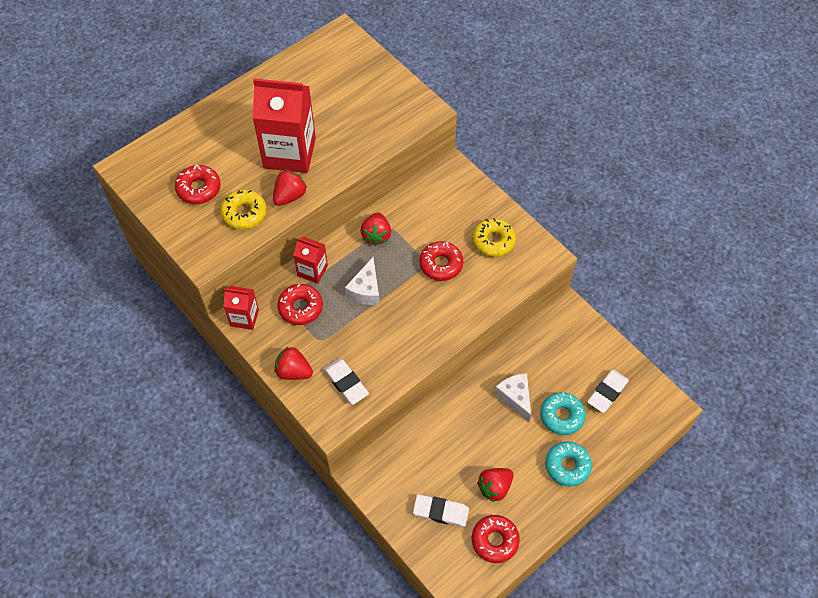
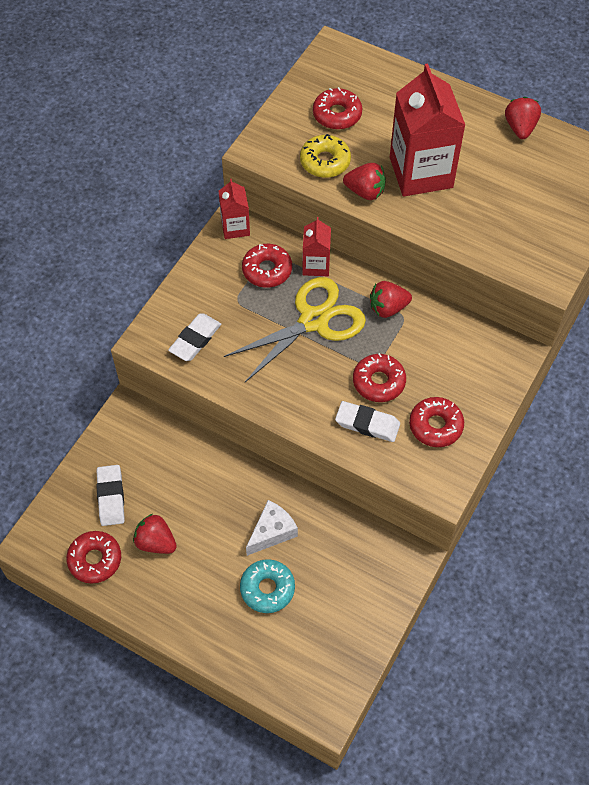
camera: 70 degrees right, 0 degrees up
red strawberry [274,347,313,380] -> red strawberry moved to [505,97,541,139]
white cheese [345,257,379,305] -> yellow scissors [224,277,366,382]
yellow donut [472,218,516,257] -> red donut [409,397,464,447]
turquoise donut [545,441,592,487] -> none
white eraser [587,369,629,413] -> white eraser moved to [335,401,400,442]

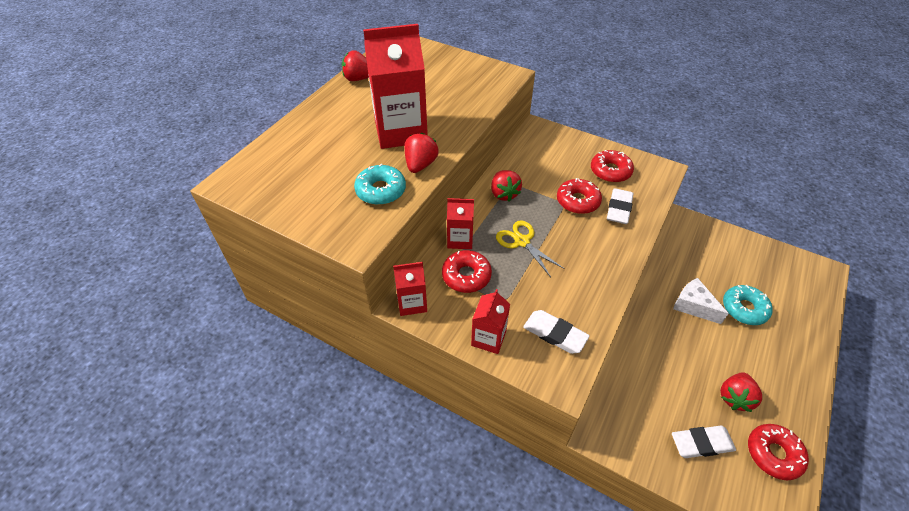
camera: 90 degrees left, 10 degrees down
yellow scissors [224,277,366,382] -> yellow scissors [496,220,565,277], size x0.57
yellow donut [300,134,351,178] -> turquoise donut [354,164,406,205]
red donut [313,87,362,130] -> none
none -> red carton [471,289,510,354]

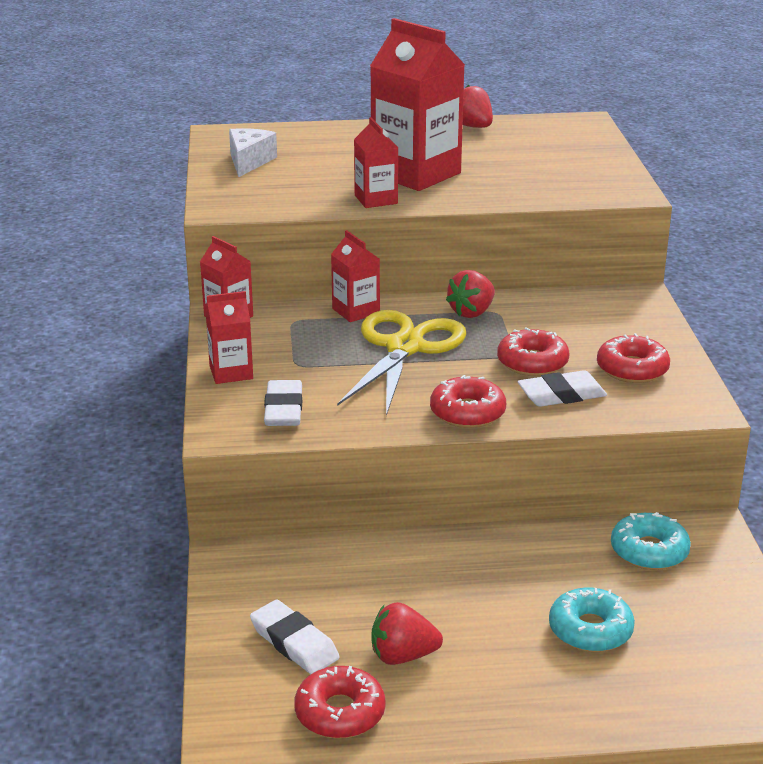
camera: 55 degrees right, 20 degrees down
turquoise donut [354,164,406,205] -> turquoise donut moved to [611,512,691,570]
red strawberry [405,133,439,173] -> red carton [354,117,398,208]
red donut [442,250,492,293] -> red donut moved to [430,375,506,428]
yellow scissors [496,220,565,277] -> yellow scissors [337,310,466,416], size x1.74
white cheese [673,278,729,324] -> white cheese moved to [229,128,277,177]

